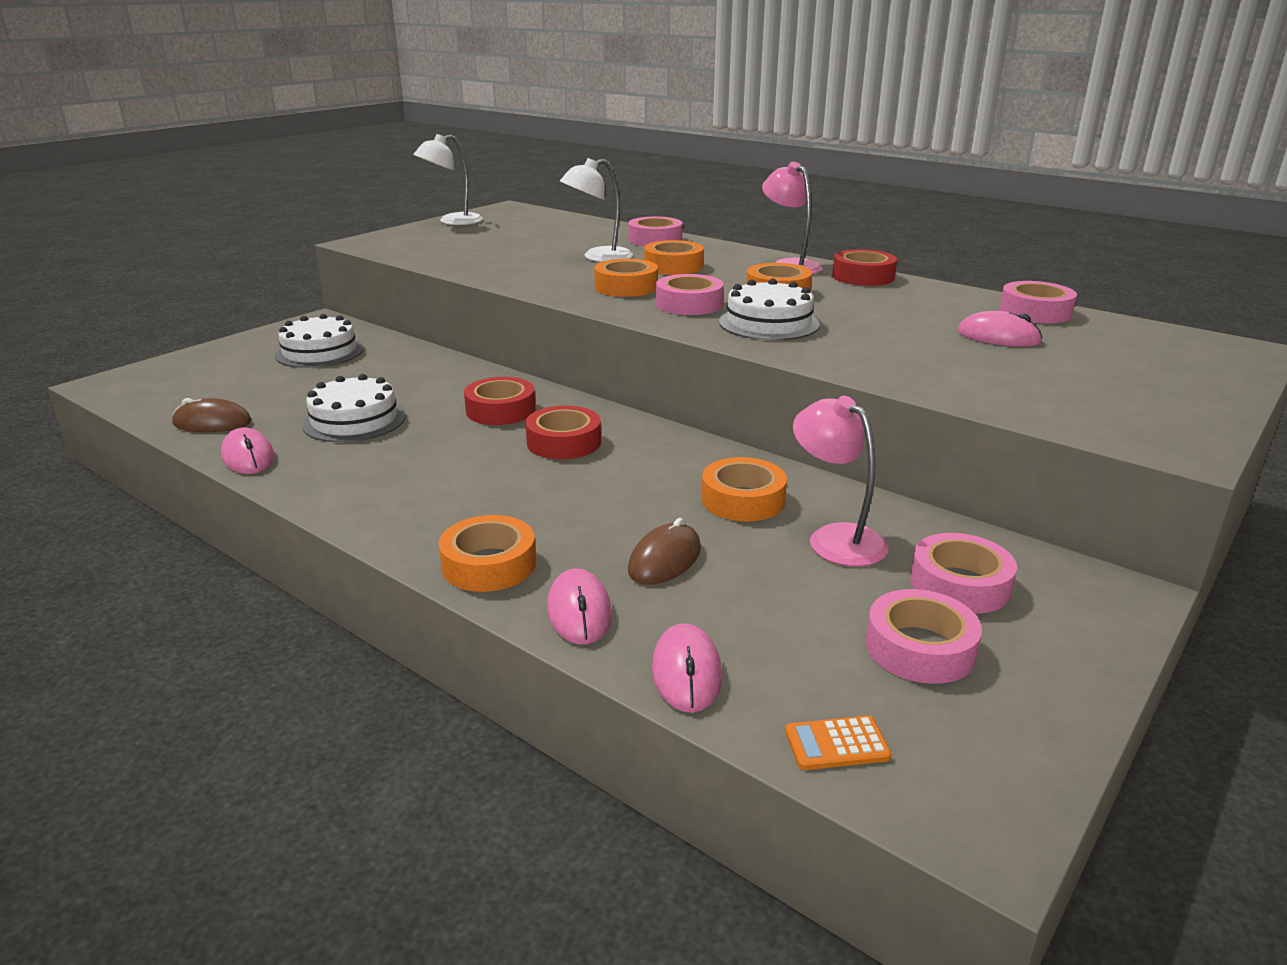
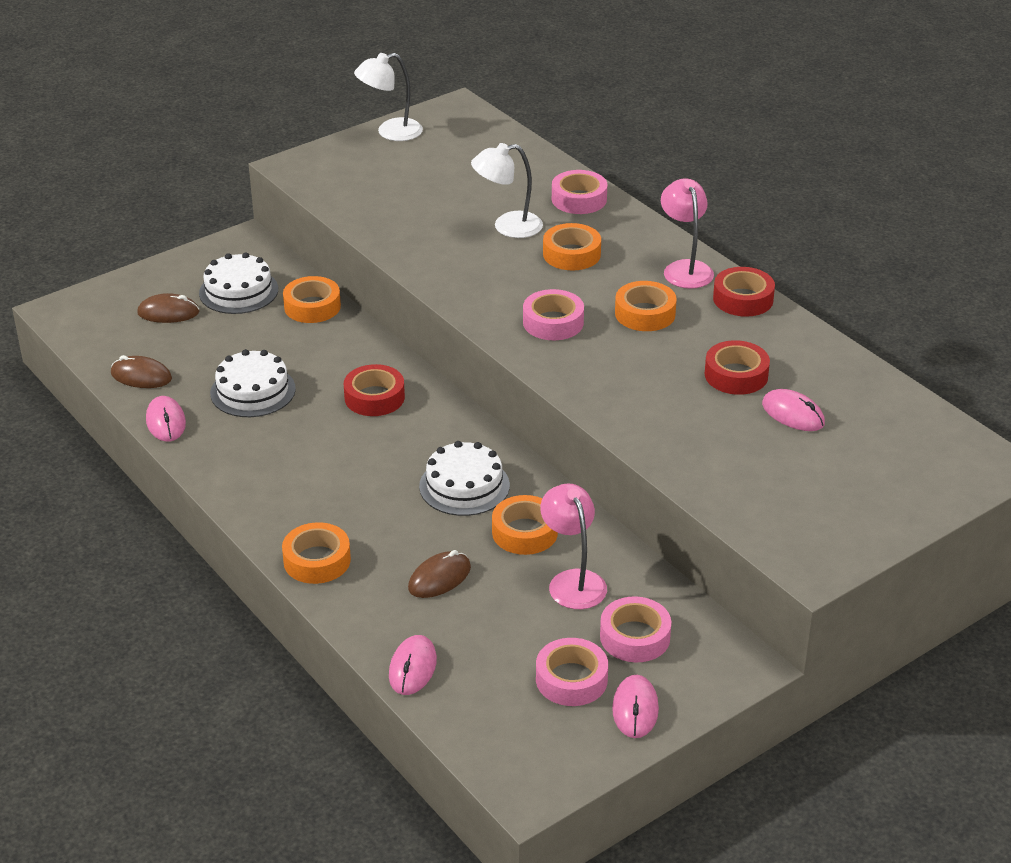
camera: 15 degrees right, 10 degrees up
red tape [525,406,601,459] -> red tape moved to [705,340,770,395]
pink mouse [547,569,612,645] -> pink mouse moved to [612,675,659,738]
orange tape [594,259,658,297] -> orange tape moved to [283,276,341,323]
white cake [719,279,820,340] -> white cake moved to [419,441,510,516]
orange calculator [785,716,891,770] -> none
pink tape [999,281,1077,323] -> none
none -> brown mouse [137,293,199,323]

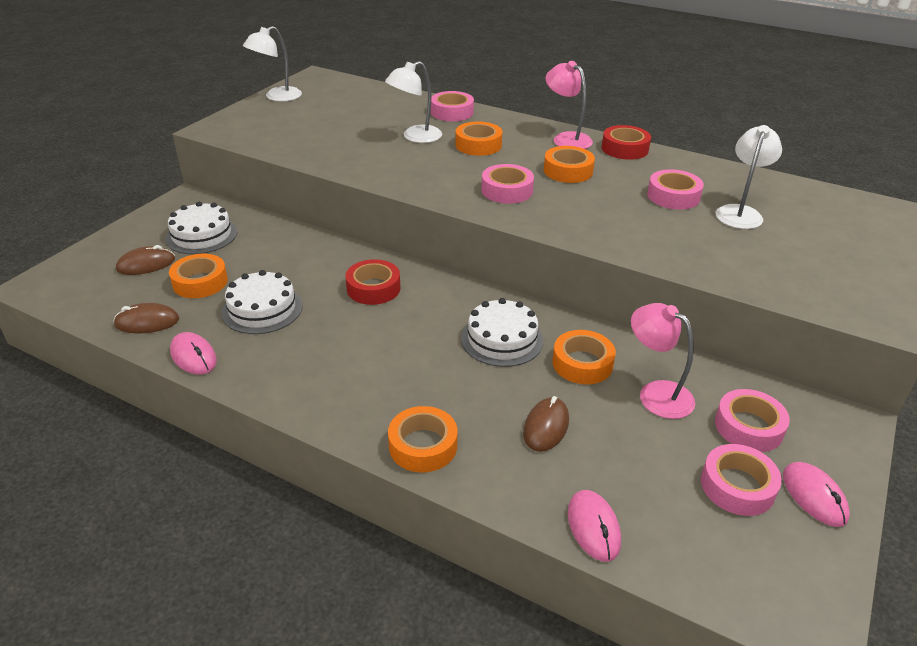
camera: 25 degrees left, 0 degrees up
orange tape [283,276,341,323] -> orange tape moved to [169,254,228,298]
red tape [705,340,770,395] -> pink tape [647,169,704,210]
pink mouse [762,389,825,431] -> white lamp [716,125,782,229]

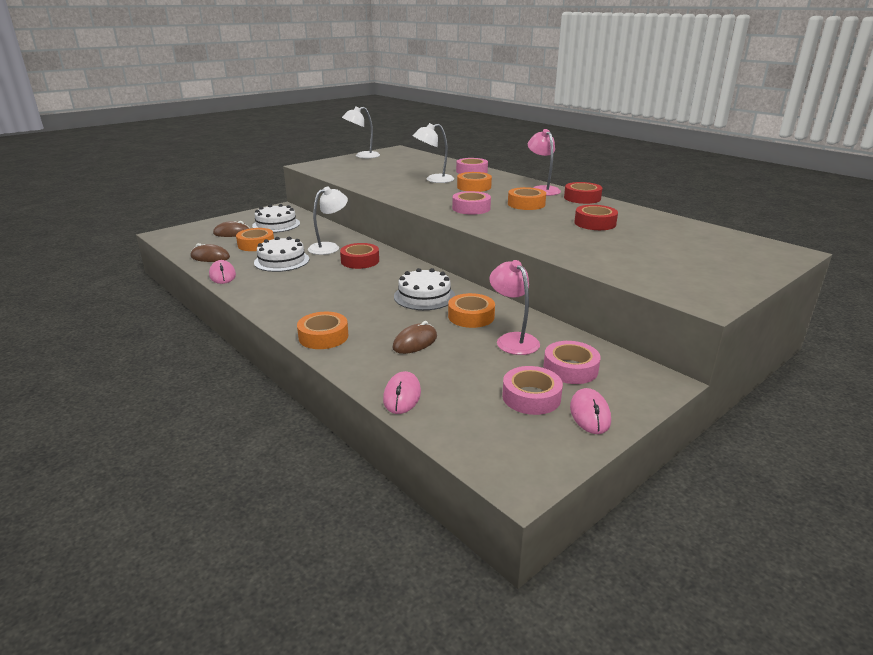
camera: 20 degrees right, 10 degrees down
pink tape [647,169,704,210] -> red tape [574,205,618,230]
white lamp [716,125,782,229] -> white lamp moved to [308,186,348,255]

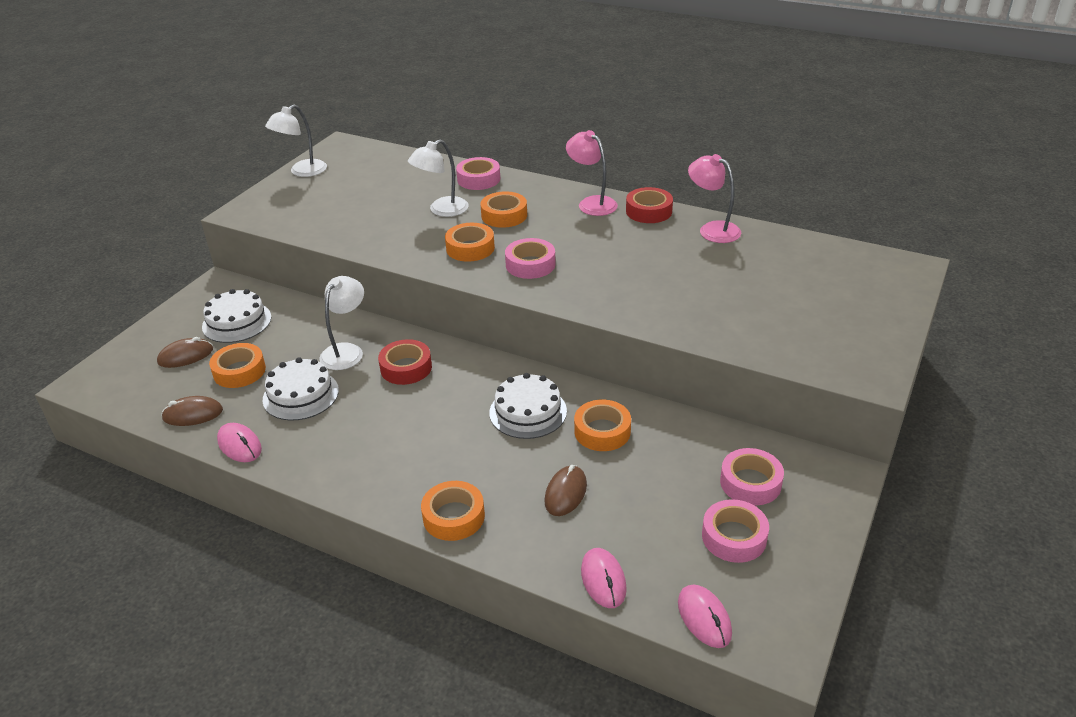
camera: 20 degrees left, 10 degrees up
pink lamp [489,260,540,355] -> pink lamp moved to [688,154,741,243]
orange tape [508,187,546,210] -> orange tape moved to [445,223,495,262]
pink mouse [570,388,611,434] -> pink mouse moved to [678,585,732,648]
red tape [574,205,618,230] -> none

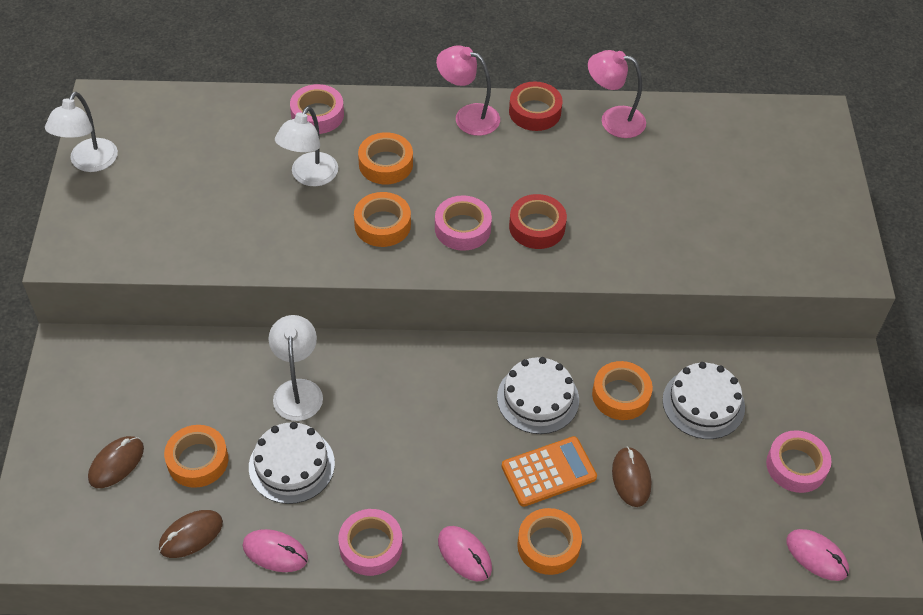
camera: 30 degrees left, 15 degrees up
white cake [202,289,271,343] -> white cake moved to [662,362,745,439]
red tape [378,339,432,385] -> red tape moved to [509,194,567,249]
pink mouse [581,548,627,608] -> pink mouse moved to [438,526,492,581]
pink tape [720,448,784,505] -> pink tape moved to [338,509,402,576]
none -> orange calculator [502,436,597,507]

